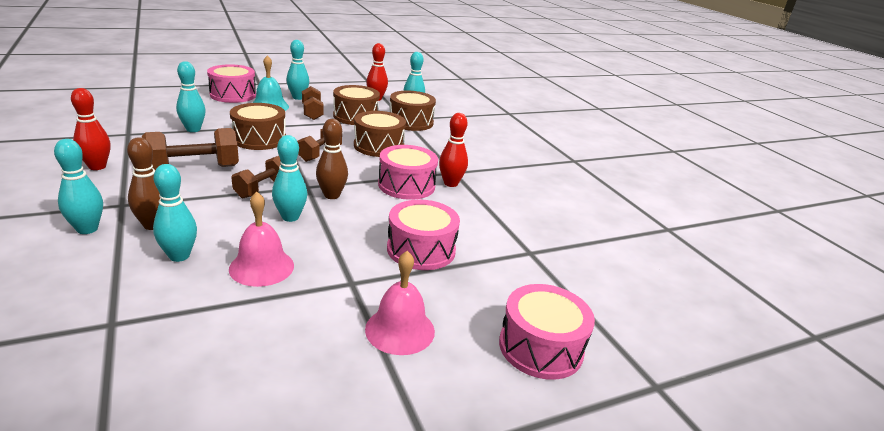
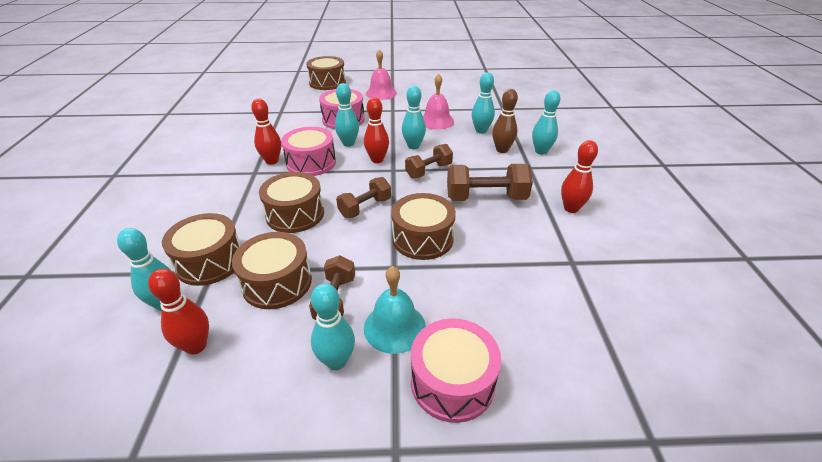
camera: 155 degrees left, 10 degrees up
turquoise bowling pin [176,61,206,132] -> turquoise bowling pin moved to [335,83,359,147]
brown bowling pin [316,119,348,199] -> red bowling pin [364,97,389,163]
pink drum [499,284,595,380] -> brown drum [306,56,346,90]

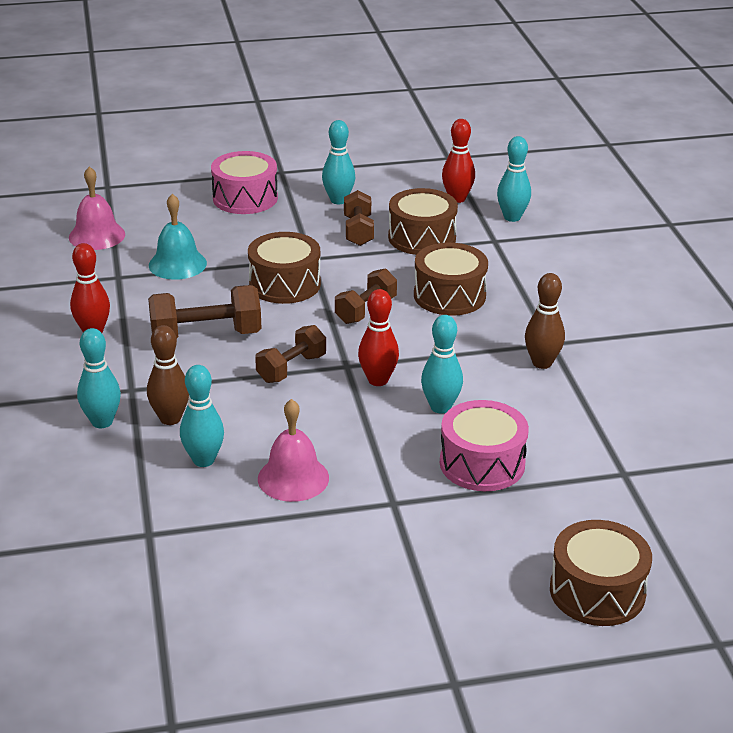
camera: 170 degrees right, 5 degrees down
brown drum [162,213,241,286] -> none
red bowling pin [251,98,281,165] -> brown bowling pin [525,273,565,369]
pink drum [281,127,336,176] -> none
turquoise bell [364,266,426,354] -> turquoise bell moved to [149,194,207,280]
pink bell [366,49,397,100] -> pink bell moved to [69,166,125,250]
turquoise bowling pin [402,86,426,149] -> none

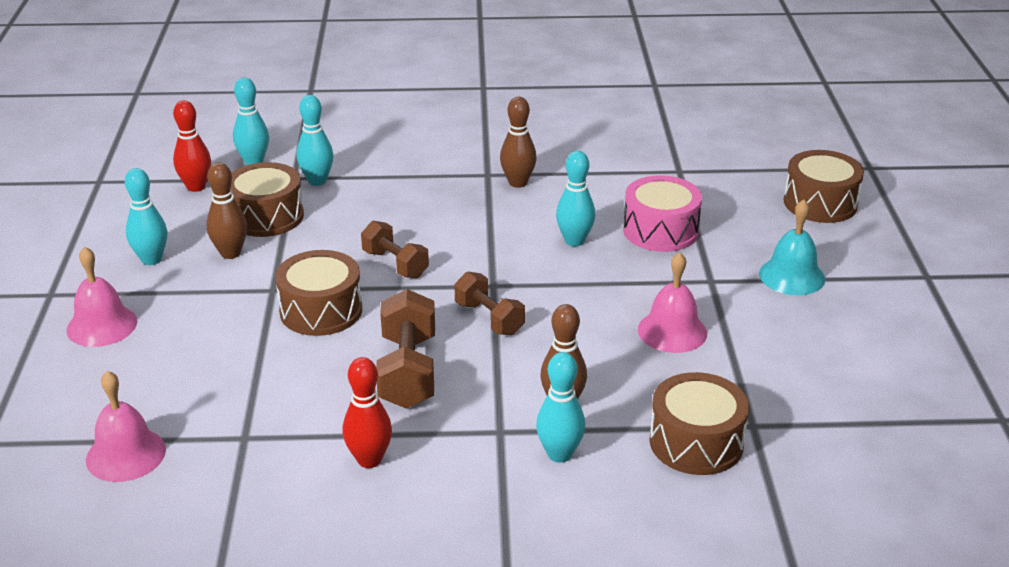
camera: 80 degrees left, 0 degrees up
turquoise bell [149,194,207,280] -> turquoise bell moved to [759,199,825,295]
turquoise bowling pin [180,365,224,467] -> turquoise bowling pin moved to [297,95,334,186]
pink drum [211,151,278,214] -> pink bell [66,246,137,347]
brown dumbbell [344,190,374,246] -> brown bowling pin [206,162,247,259]
red bowling pin [358,289,399,386] -> none
brown drum [414,243,488,316] -> brown drum moved to [649,372,749,475]

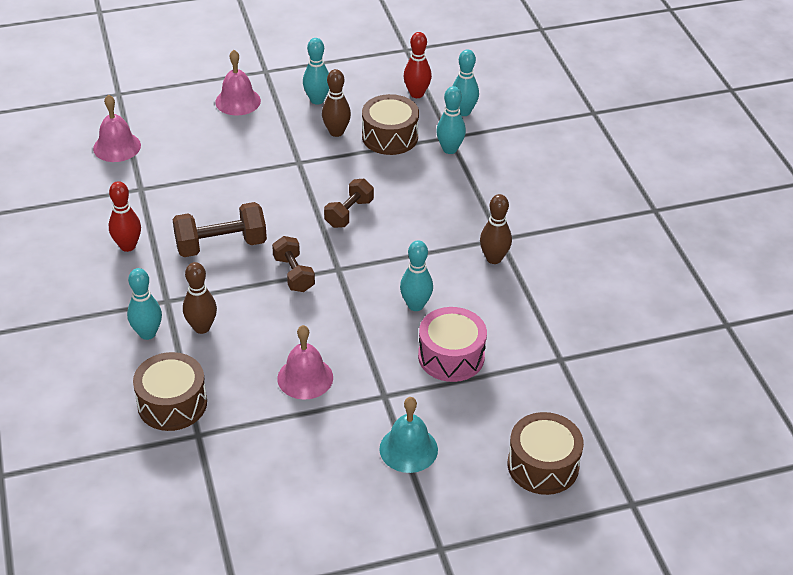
camera: 75 degrees right, 10 degrees up
brown drum [275,250,362,336] -> none
brown dumbbell [454,272,525,336] -> brown dumbbell turned 60 degrees counterclockwise [272,236,315,292]

